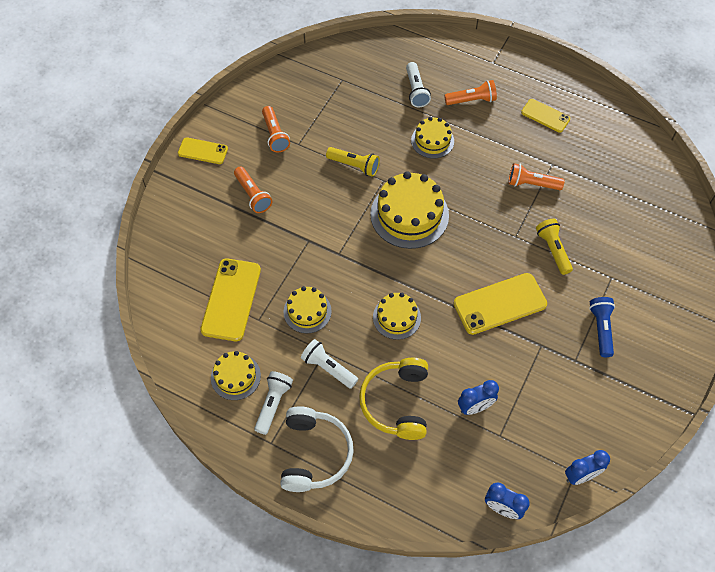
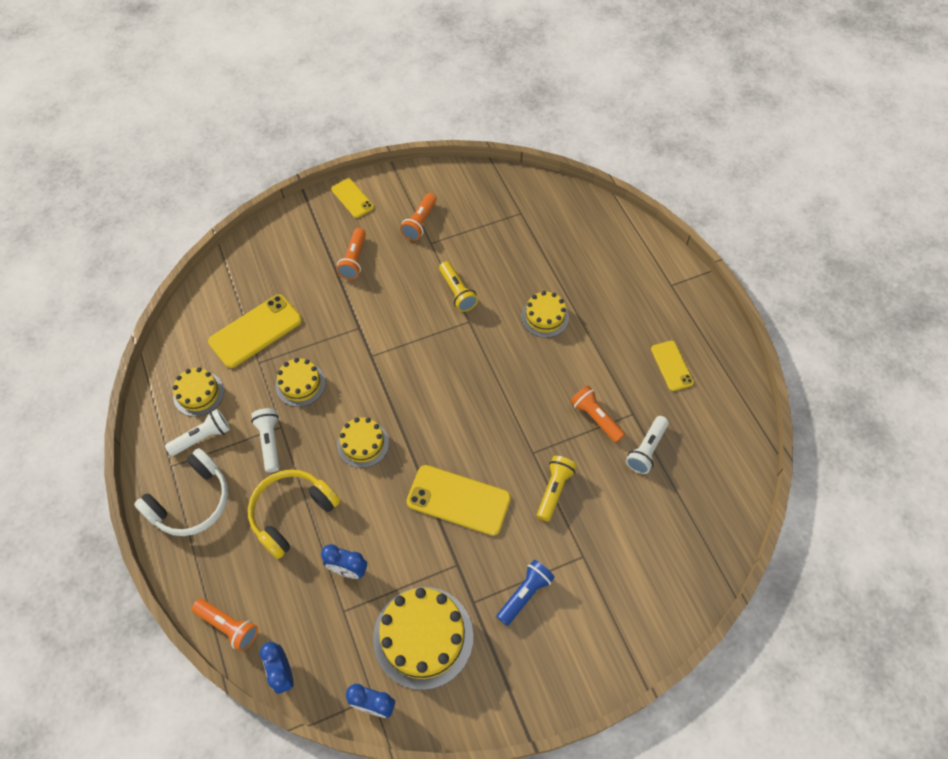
camera: 40 degrees right, 0 degrees up
yellow cake [370,171,449,249] -> yellow cake moved to [373,587,473,690]
white flashlight [406,62,431,107] -> white flashlight moved to [626,416,669,474]
orange flashlight [444,80,497,105] -> orange flashlight moved to [192,599,258,651]

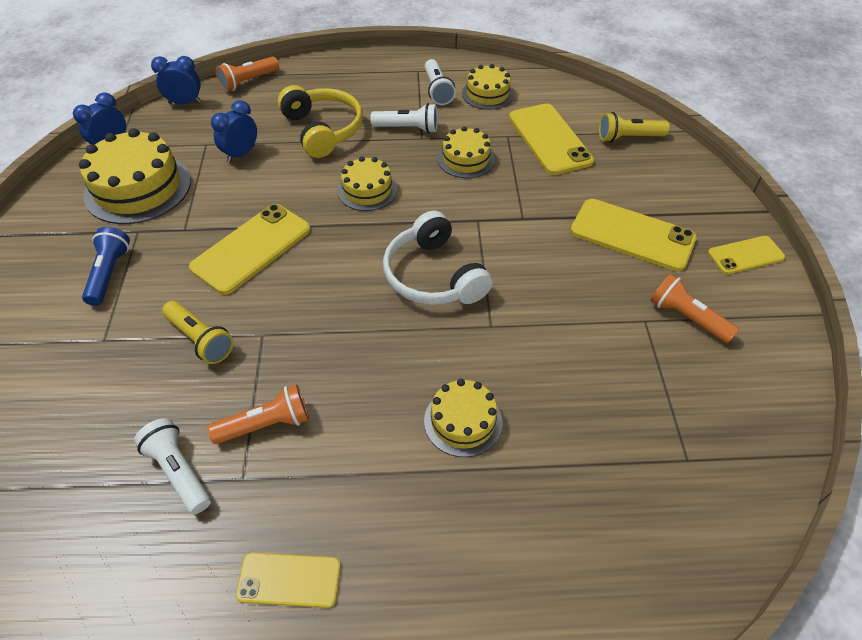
camera: 110 degrees right, 10 degrees down
white headphones [134,448,228,536] -> white headphones moved to [383,211,493,305]
orange flashlight [336,228,366,279] -> yellow phone [570,199,697,271]
yellow flashlight [439,261,478,312] -> yellow flashlight moved to [599,112,670,143]
blue flashlight [496,560,555,626] -> blue flashlight turned 150 degrees counterclockwise [82,227,130,306]

